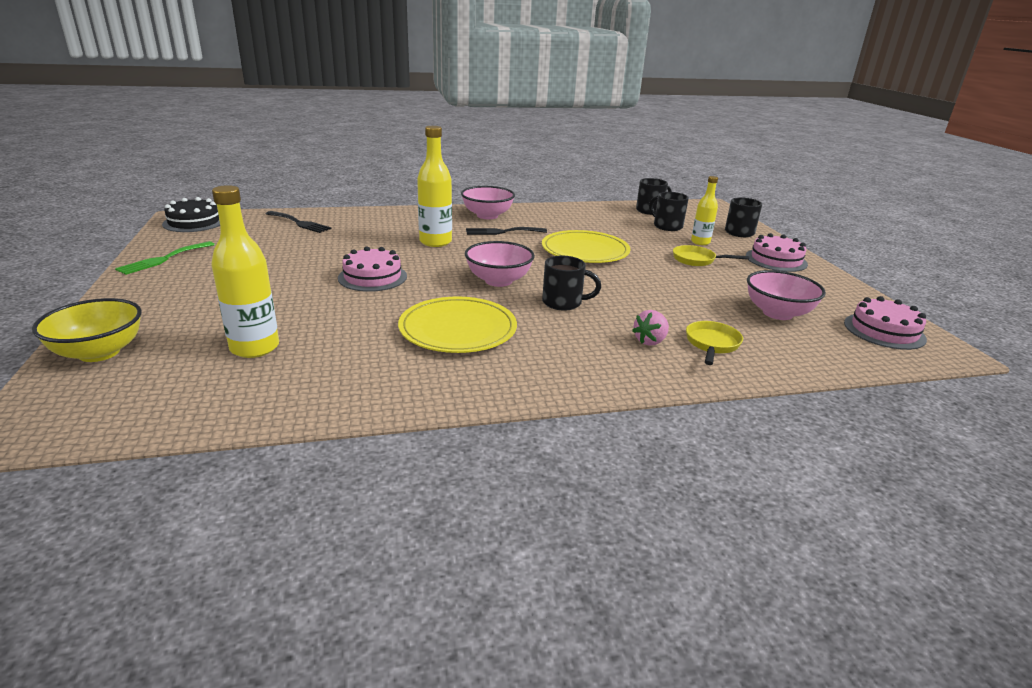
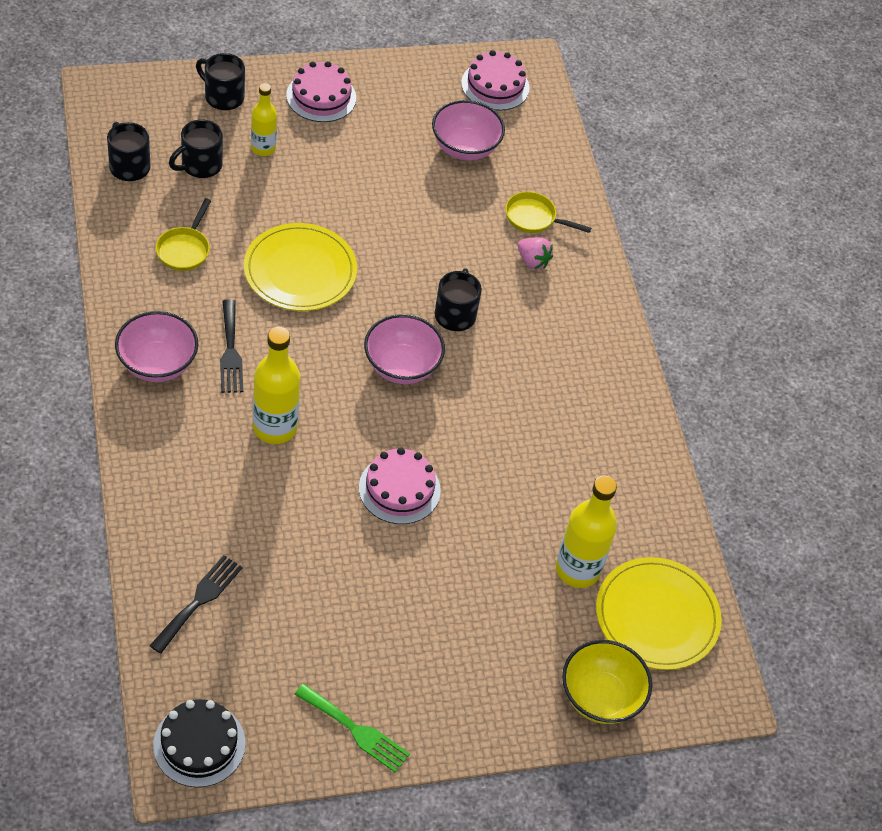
camera: 95 degrees left, 25 degrees up
yellow plate [398,296,517,353] -> yellow plate moved to [596,557,722,670]
yellow pan [673,245,749,266] -> yellow pan moved to [156,198,211,271]

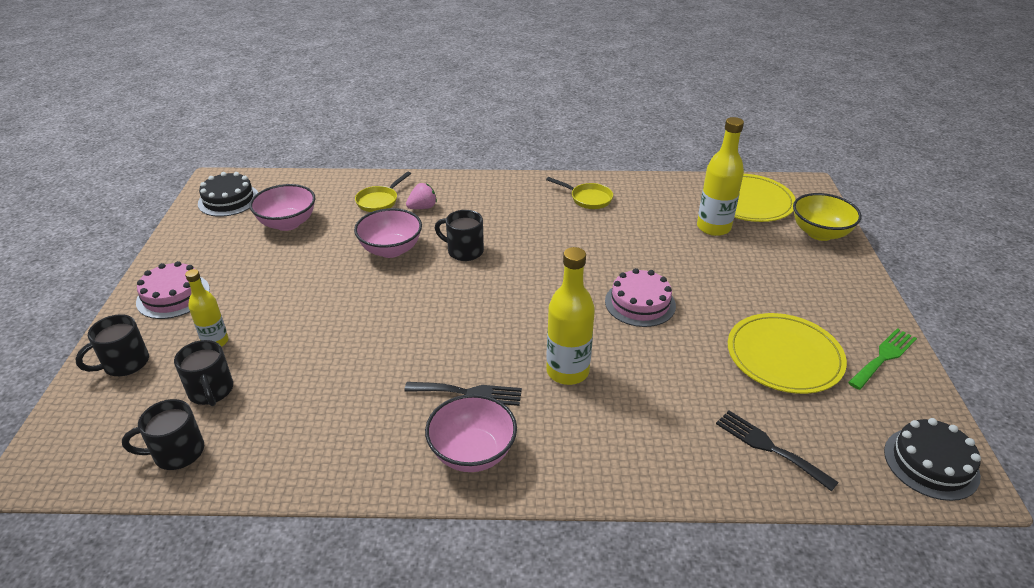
camera: 70 degrees left, 15 degrees down
yellow pan [156,198,211,271] -> yellow pan moved to [546,177,613,209]
yellow plate [244,223,357,311] -> yellow plate moved to [728,313,847,394]
pink bowl [364,314,445,384] -> pink bowl moved to [354,208,422,258]
pink cake [461,50,530,111] -> black cake [198,172,258,217]

